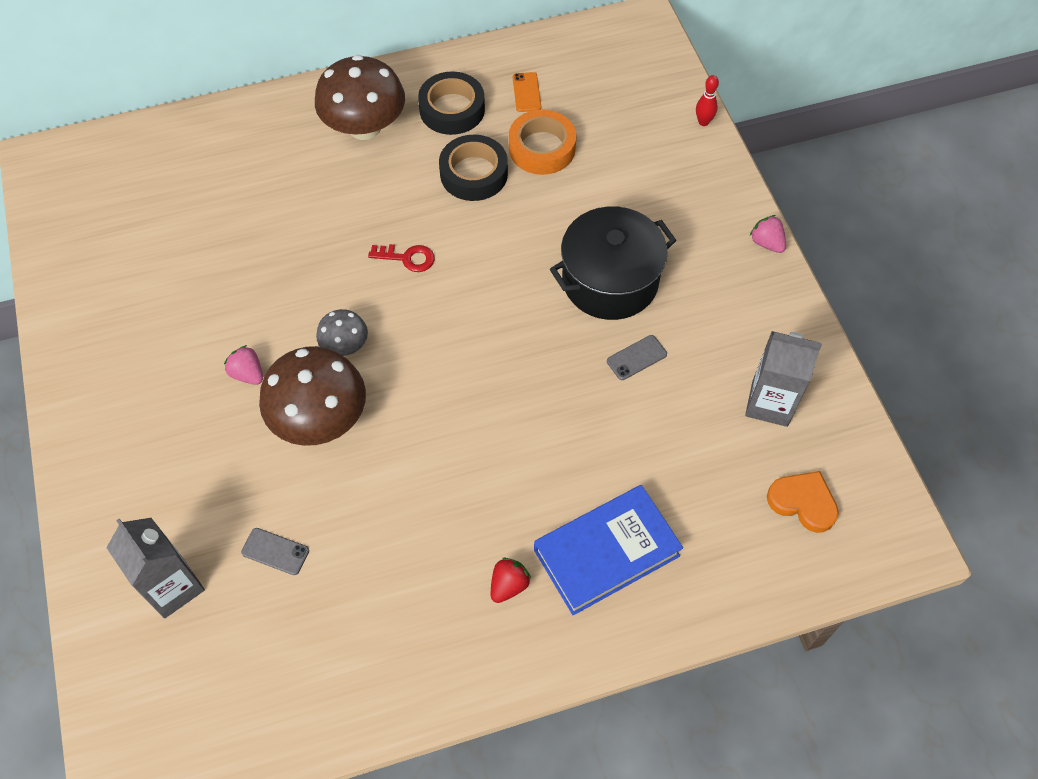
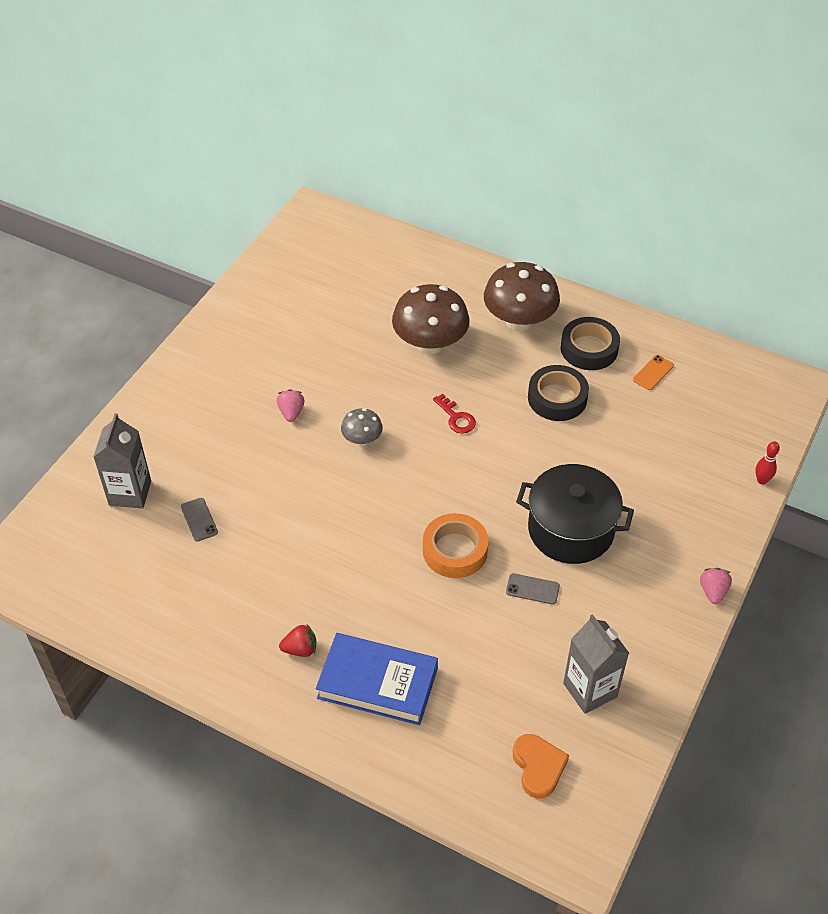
camera: 45 degrees right, 10 degrees down
brown mushroom [259,346,366,446] -> brown mushroom moved to [392,284,470,355]
orange tape [509,110,576,175] -> orange tape moved to [423,513,489,578]

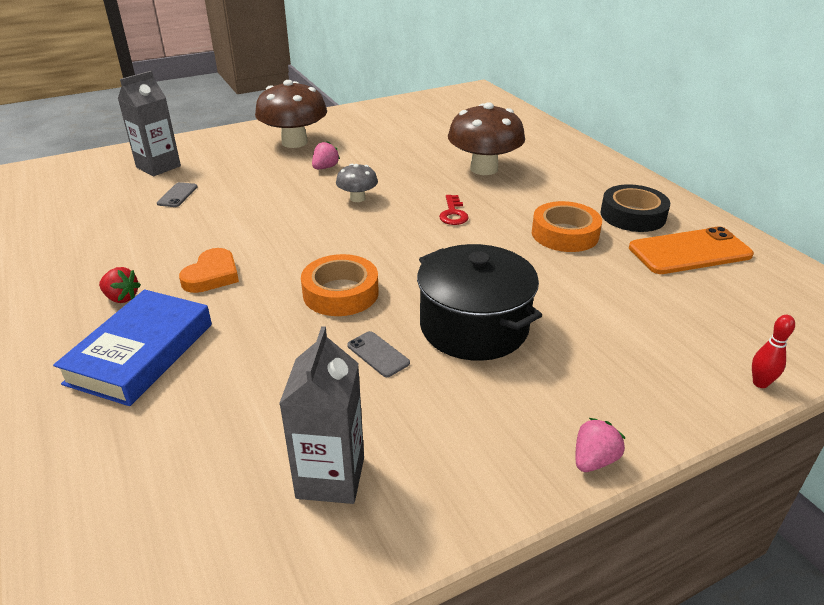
camera: 35 degrees right, 15 degrees down
blue book [316,633,438,725] -> blue book turned 60 degrees clockwise [53,289,212,406]
brown mushroom [484,262,560,331] -> brown mushroom moved to [255,80,327,148]
orange heart [513,734,569,799] -> orange heart moved to [179,248,239,293]
black tape [528,365,589,421] -> orange tape [532,201,602,252]
orange phone [633,355,674,390] -> orange phone [629,226,754,274], size x2.10

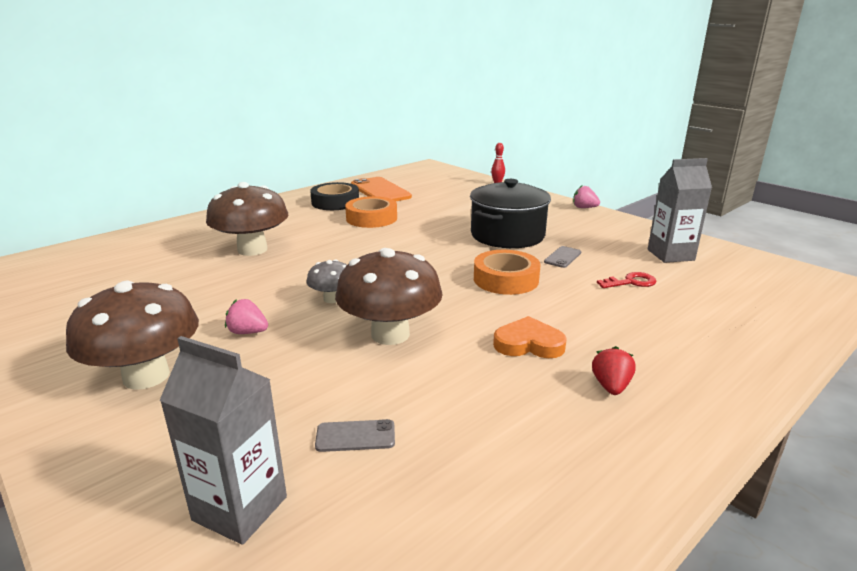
camera: 105 degrees left, 10 degrees down
blue book [53,289,212,406] -> none
red key [439,195,469,225] -> red key moved to [597,272,657,288]
none -> brown mushroom [335,248,443,345]

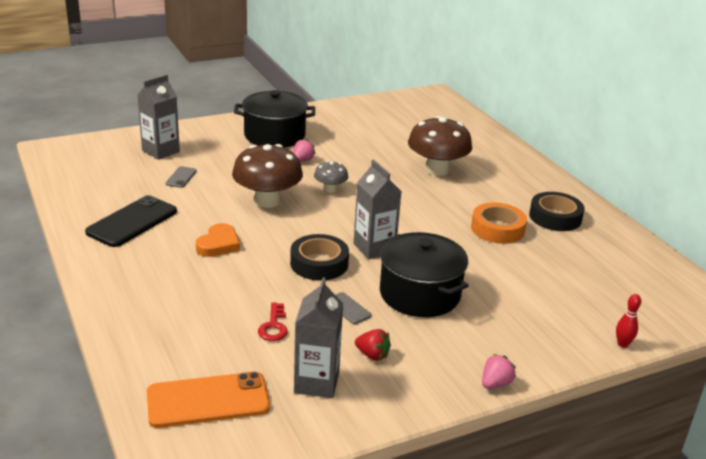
camera: 105 degrees right, 5 degrees up
brown mushroom [66,280,199,390] -> black pot [234,90,315,148]
orange phone [351,177,412,201] -> orange phone moved to [147,372,270,428]
orange tape [474,250,541,295] -> black tape [290,234,349,281]
red strawberry [592,346,636,395] -> red strawberry moved to [355,329,391,361]
none -> black phone [85,195,177,247]
none -> grey carton [354,159,402,259]

